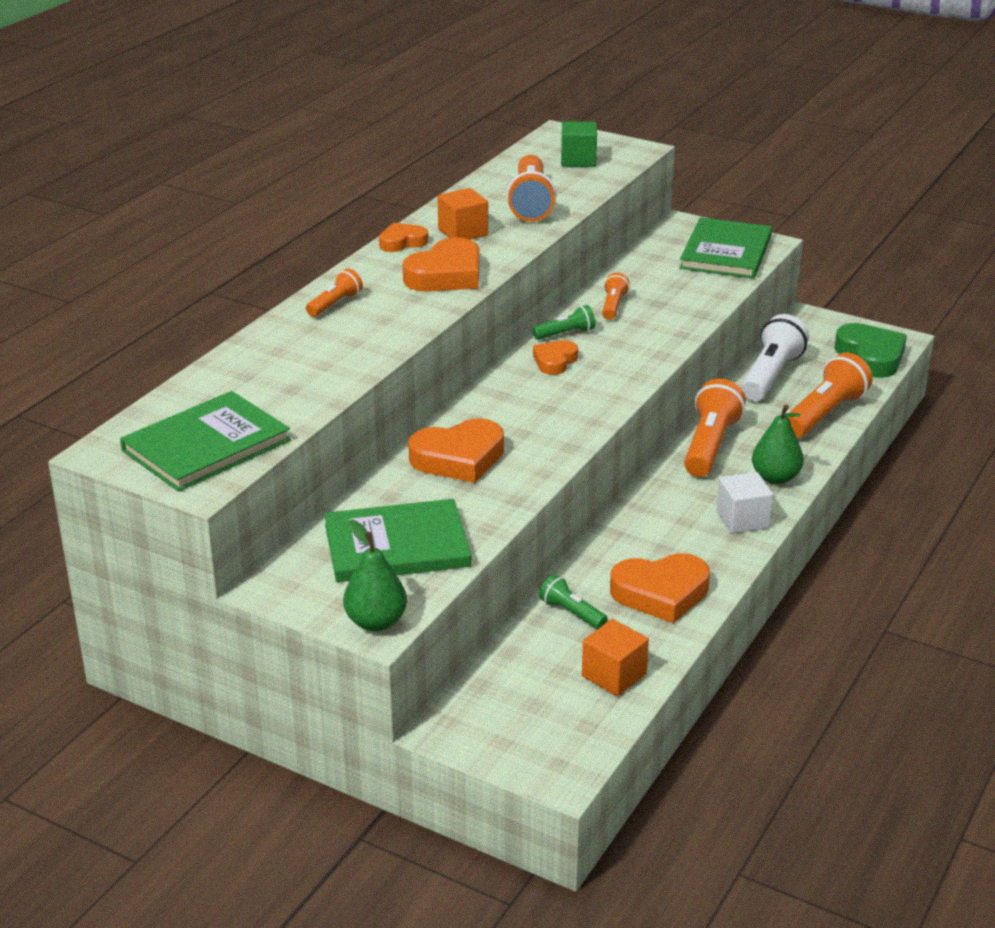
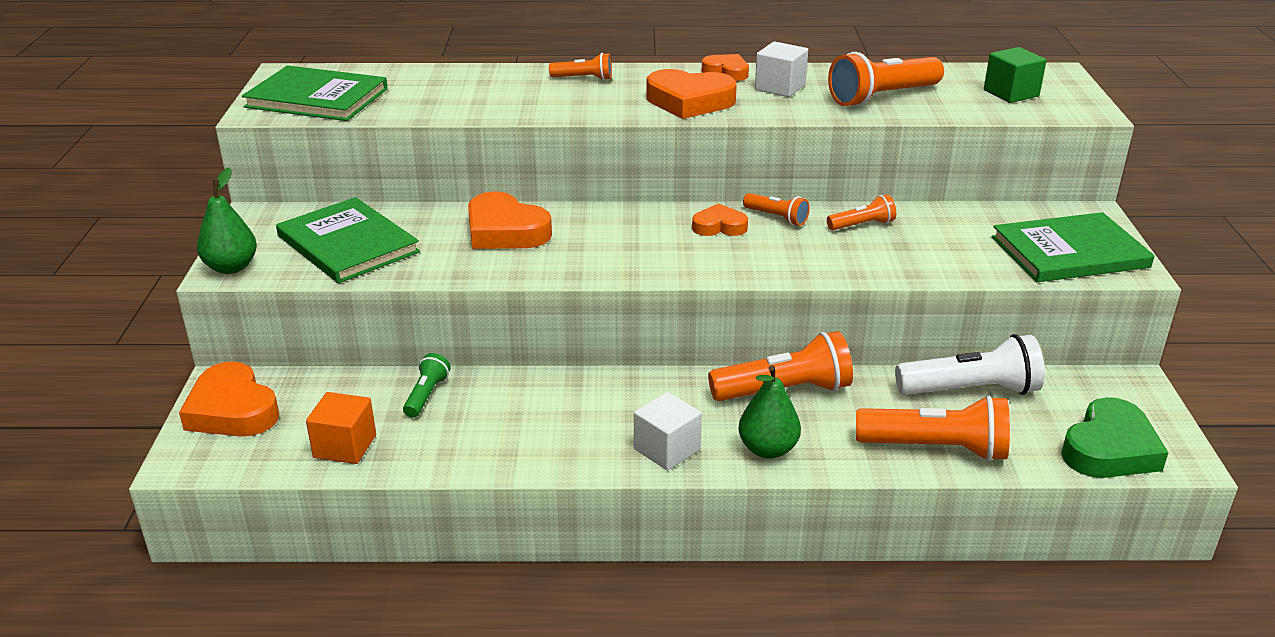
camera: 60 degrees right, 0 degrees up
orange cube [438,188,488,240] -> white cube [755,42,808,97]
green flashlight [532,305,595,340] -> orange flashlight [743,193,810,226]
orange heart [610,553,710,623] -> orange heart moved to [179,361,279,437]

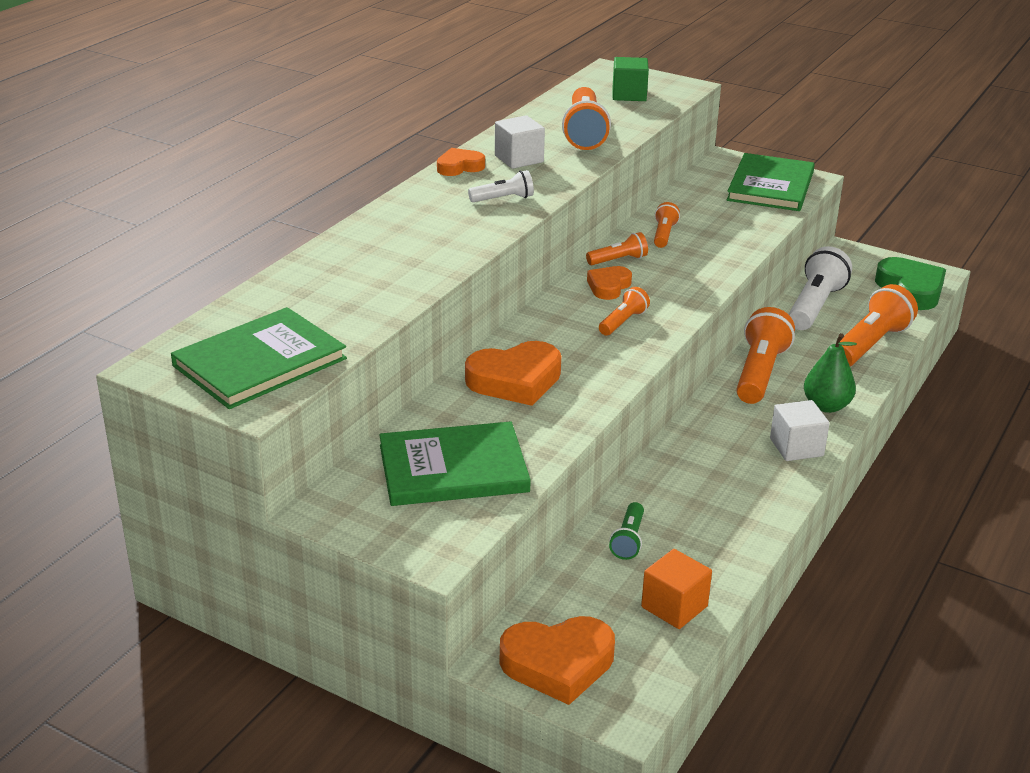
camera: 60 degrees left, 0 degrees up
green pear [197,168,257,274] -> none
green flashlight [403,353,451,418] -> green flashlight turned 120 degrees counterclockwise [609,502,644,560]
orange flashlight [549,53,612,80] -> orange flashlight moved to [599,287,650,335]
orange heart [646,69,737,119] -> white flashlight [468,170,534,202]

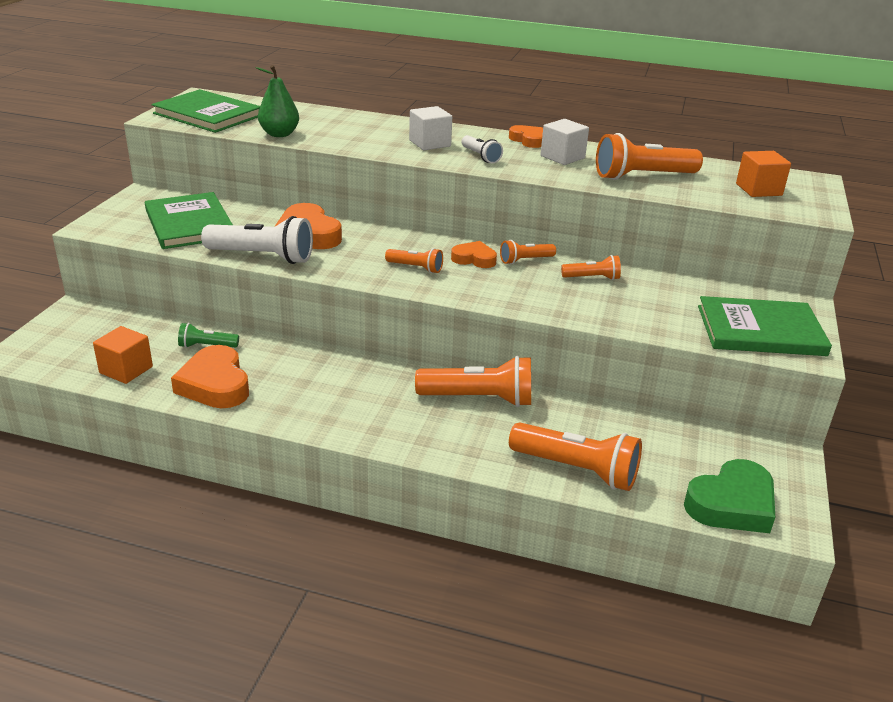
camera: 75 degrees right, 0 degrees up
orange heart [500,616,615,705] -> orange heart moved to [171,345,249,408]
orange flashlight [586,232,648,265] -> orange flashlight turned 105 degrees clockwise [500,240,556,264]
green cube [612,57,649,101] -> orange cube [736,151,791,197]
white cube [770,400,830,461] -> white cube moved to [409,106,452,150]
white flashlight [788,246,852,330] -> white flashlight moved to [201,216,313,264]
green pear [804,333,857,413] -> green pear moved to [256,65,299,137]

